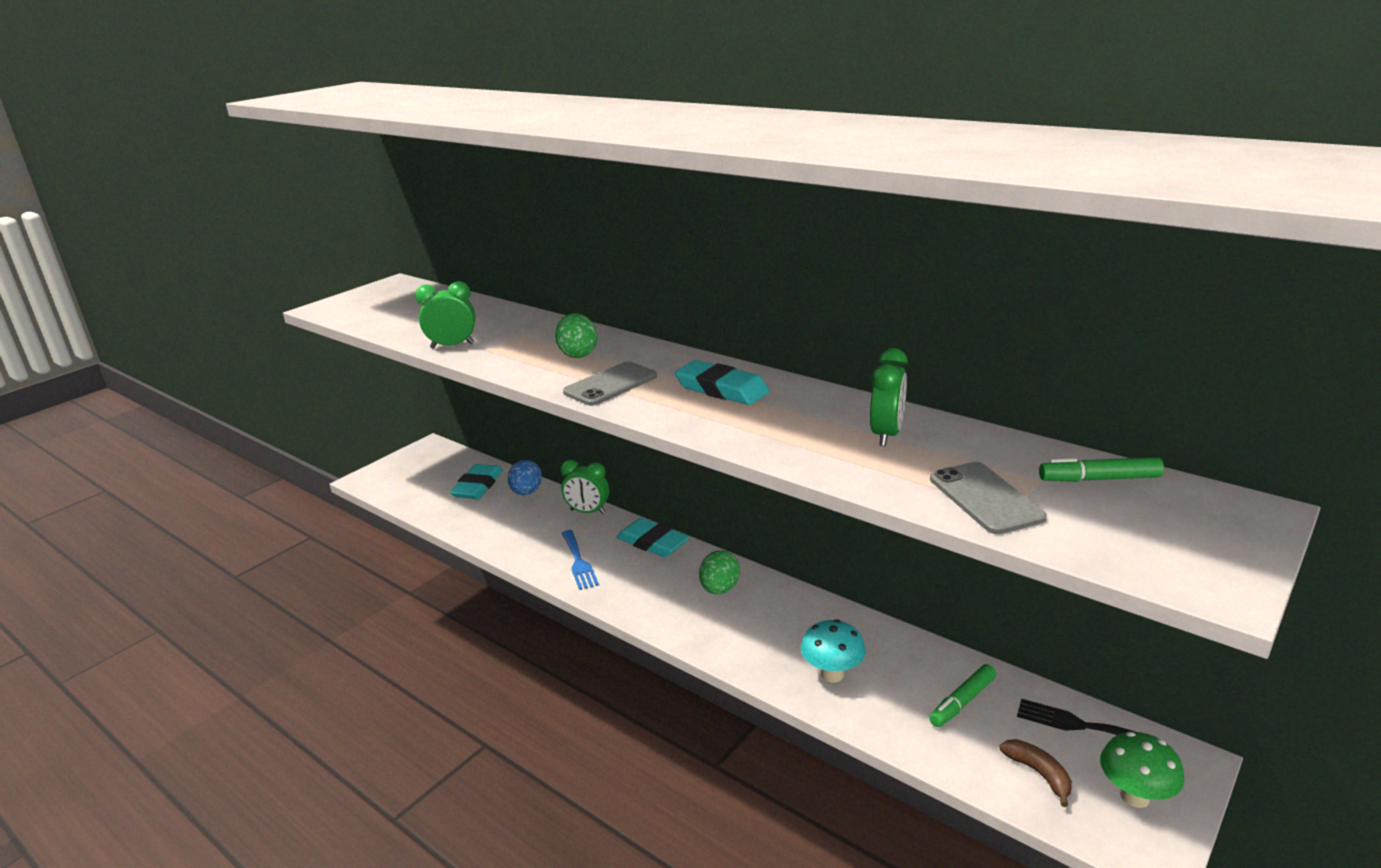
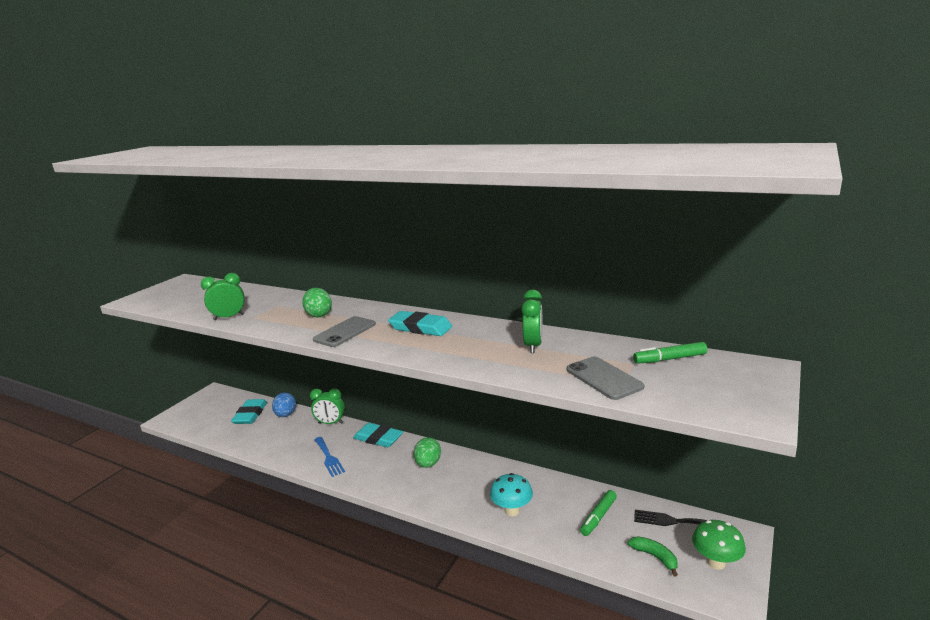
camera: 10 degrees left, 5 degrees down
brown banana [1000,739,1072,807] -> green banana [628,536,678,576]

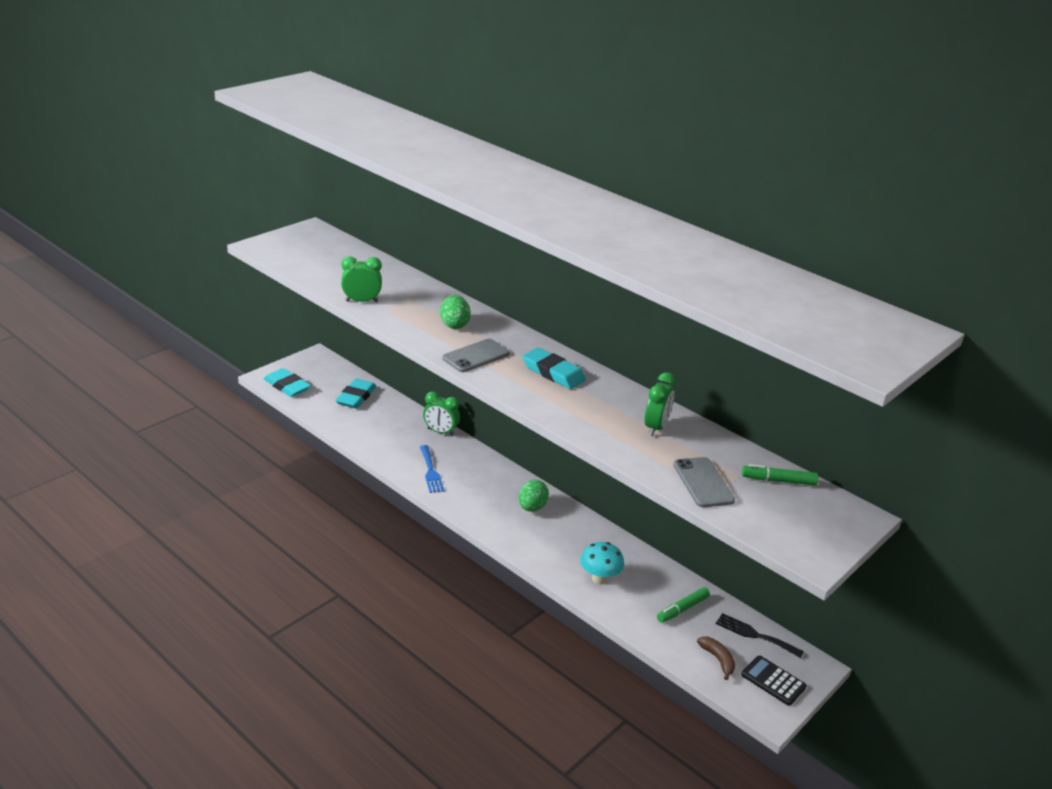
camera: 10 degrees right, 10 degrees up
blue egg [272,393,296,417] -> none
turquoise eraser [353,423,403,447] -> turquoise eraser moved to [264,368,311,397]
green banana [628,536,678,576] -> brown banana [697,636,735,680]
green mushroom [692,520,746,570] -> black calculator [741,655,807,706]

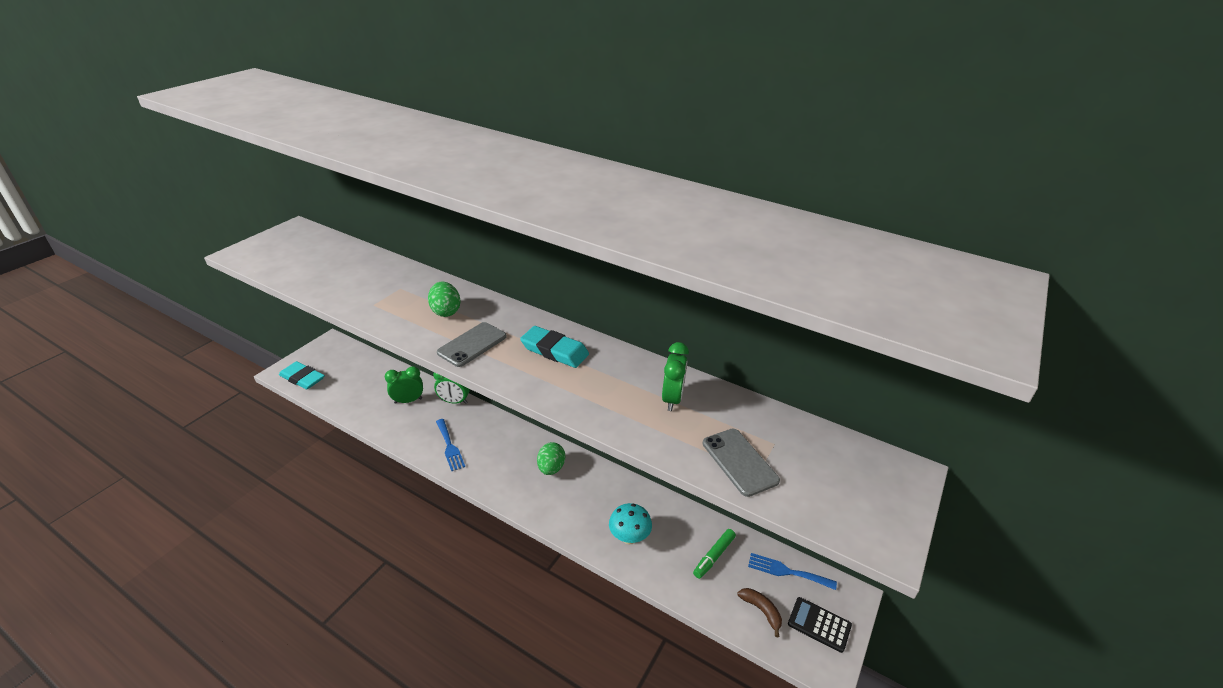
camera: 10 degrees left, 5 degrees up
turquoise eraser [335,379,376,409] -> none
green clock [341,256,382,302] -> green clock moved to [385,366,423,404]
black fork [716,613,804,658] -> blue fork [748,553,837,590]
green marker [742,464,818,485] -> none

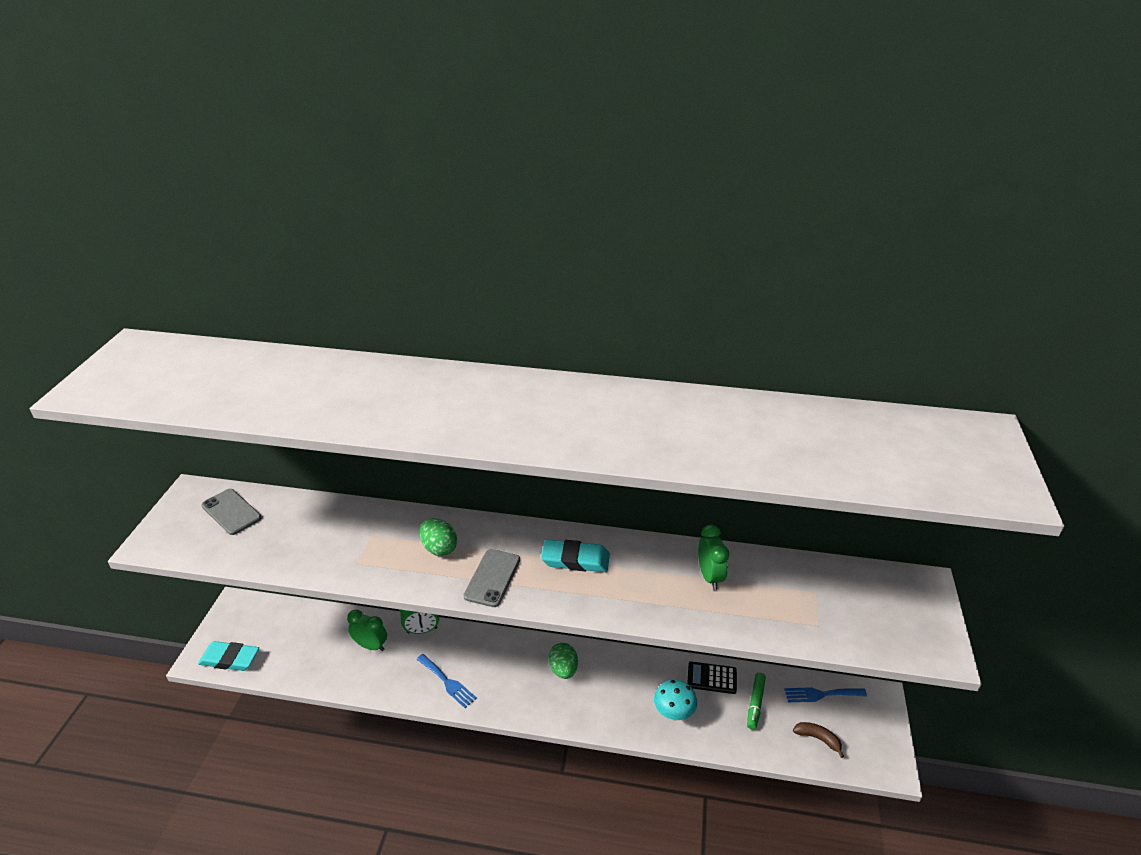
camera: 20 degrees left, 0 degrees up
green clock [385,366,423,404] -> green clock turned 60 degrees clockwise [347,609,387,651]
grey phone [702,429,780,497] -> grey phone moved to [201,489,262,535]
black calculator [788,597,852,653] -> black calculator moved to [687,661,737,694]

